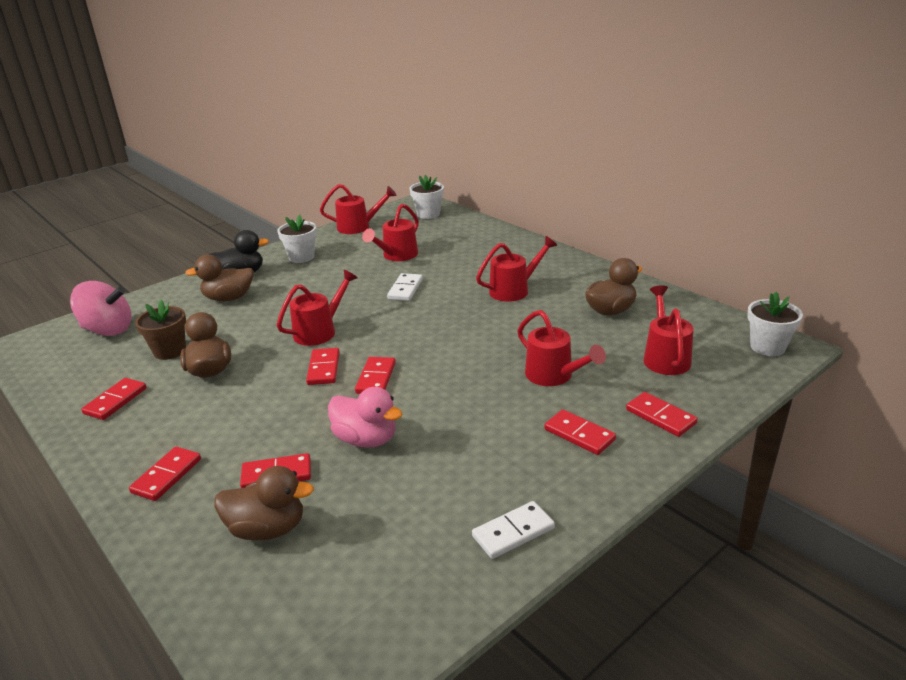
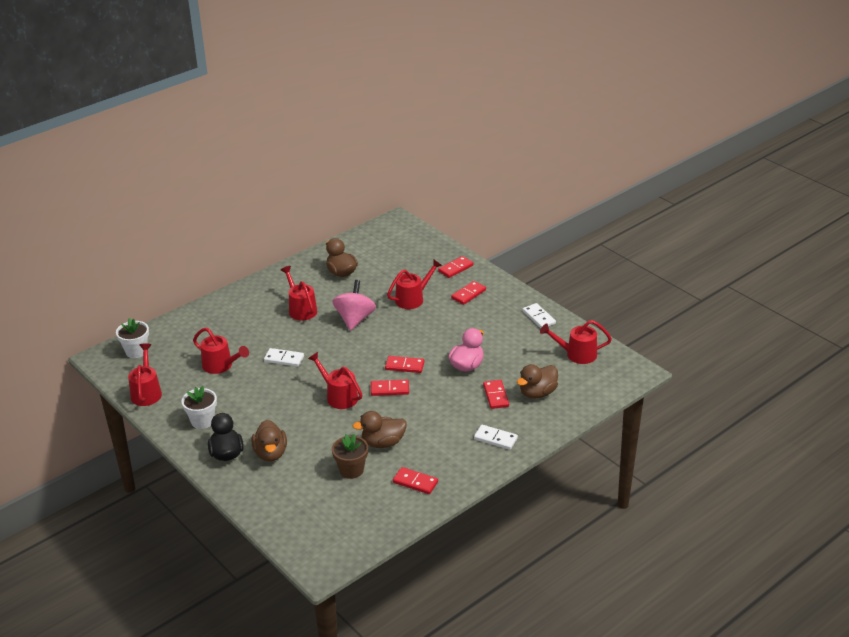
camera: 90 degrees left, 5 degrees up
pink spinning top [70,281,131,336] -> pink spinning top moved to [332,280,376,331]
red domino [129,447,201,501] -> white domino [474,425,518,450]
brown duck [214,466,314,540] -> brown duck turned 135 degrees counterclockwise [517,364,558,399]
red watering can [644,285,694,375] -> red watering can moved to [540,320,612,364]
white flower pot [747,292,803,356] -> none

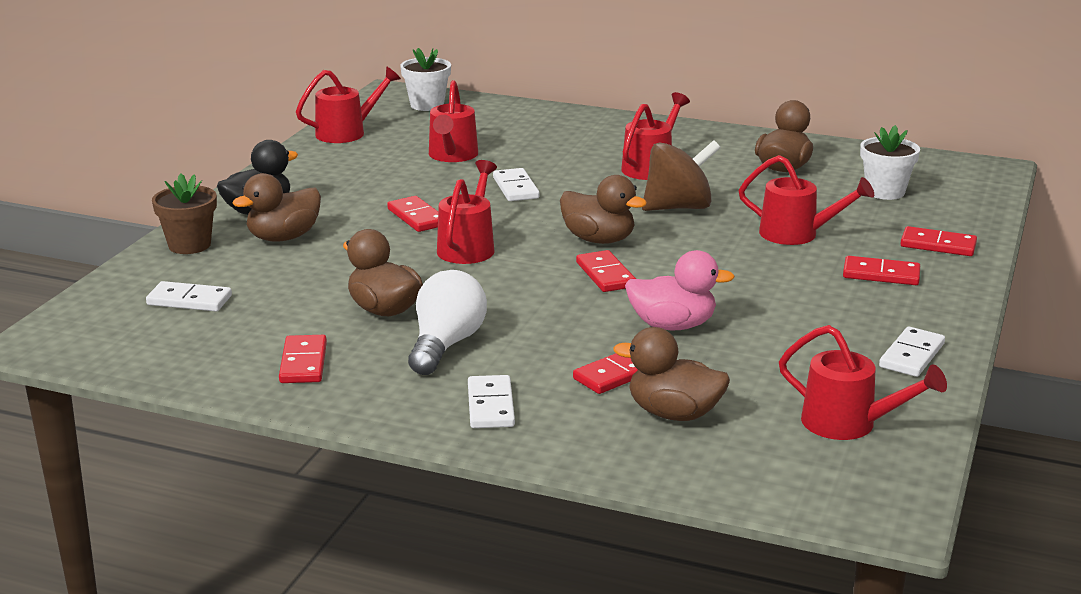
camera: 60 degrees right, 10 degrees down
white flower pot [182,386,217,429] -> white flower pot moved to [860,125,920,200]
pink spinning top [332,280,376,331] -> brown spinning top [642,140,721,211]
brown flower pot [332,434,368,479] -> brown flower pot moved to [152,174,217,254]
red domino [371,380,409,396] -> red domino moved to [387,196,438,232]
red watering can [540,320,612,364] -> red watering can turned 150 degrees clockwise [779,325,947,440]
none -> white domino [146,281,232,311]
none -> white light bulb [408,270,487,375]
none -> brown duck [560,175,647,244]

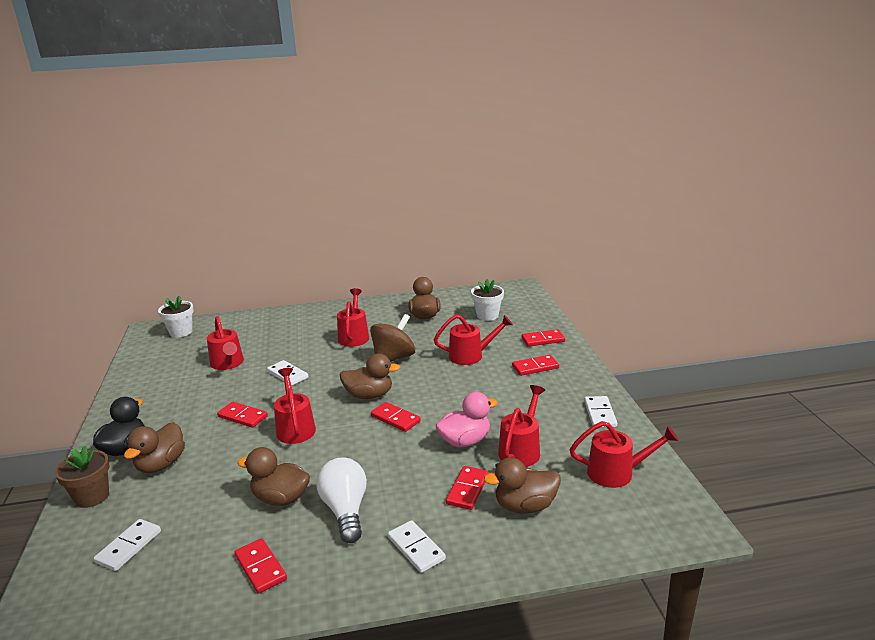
camera: 30 degrees left, 0 degrees up
white domino [146,281,232,311] -> white domino turned 45 degrees counterclockwise [94,519,161,571]
red watering can [296,66,401,143] -> red watering can moved to [498,385,545,467]

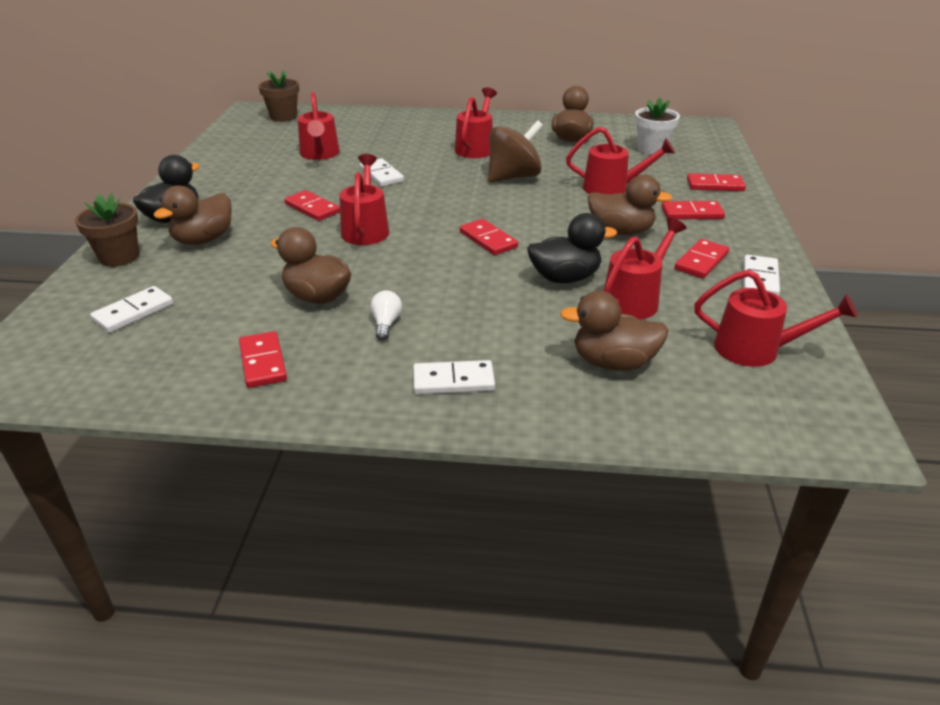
camera: 15 degrees right, 10 degrees up
white flower pot [158,296,194,338] -> brown flower pot [259,70,299,122]
white light bulb [316,458,367,543] -> white light bulb [370,290,402,341], size x0.50
brown duck [340,353,400,399] -> brown duck moved to [588,174,672,235]
white domino [388,520,446,573] -> white domino turned 75 degrees counterclockwise [413,360,495,394]
pink duck [435,392,498,447] -> black duck [527,213,617,283]
red domino [446,466,488,510] -> red domino moved to [674,239,729,278]

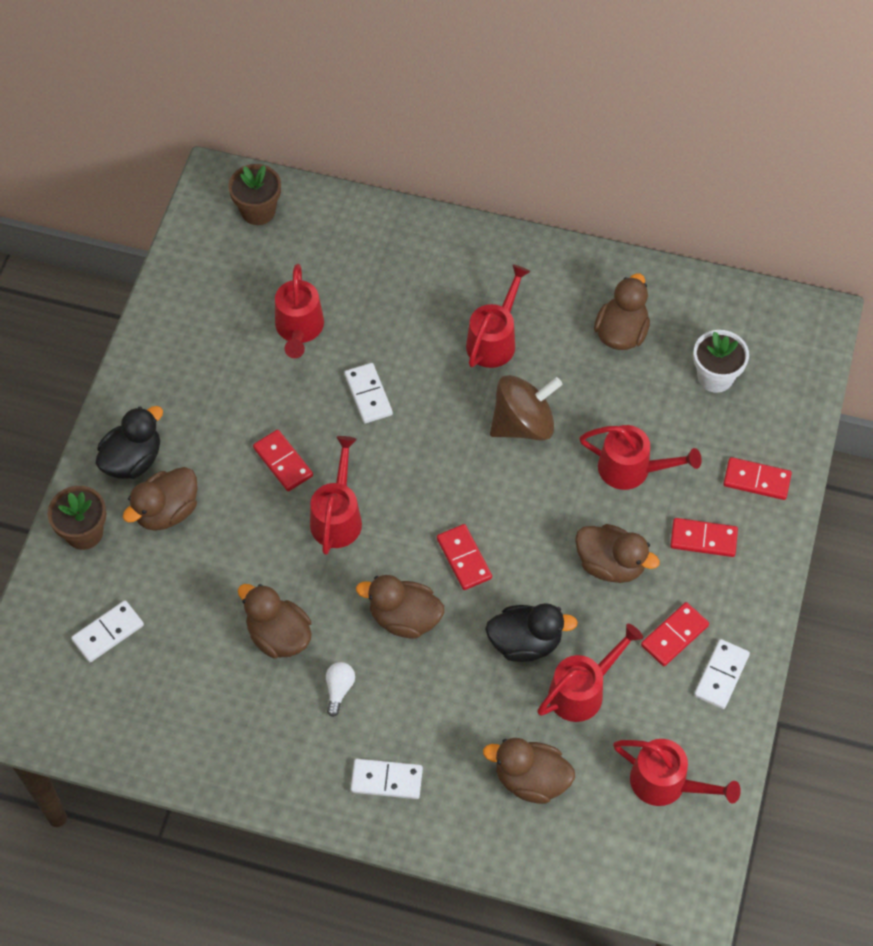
camera: 10 degrees right, 25 degrees up
red domino [239,331,287,388] -> none
none -> brown duck [356,575,444,639]

